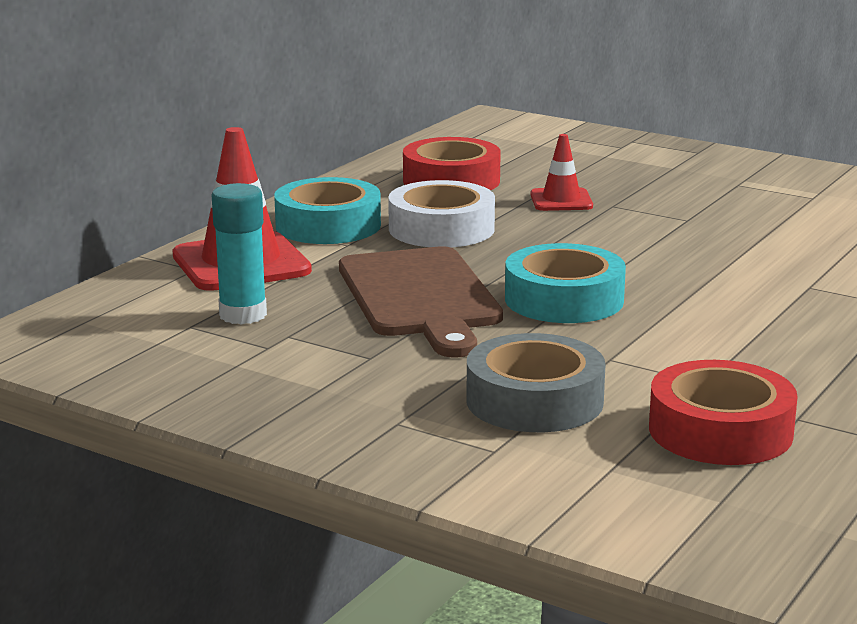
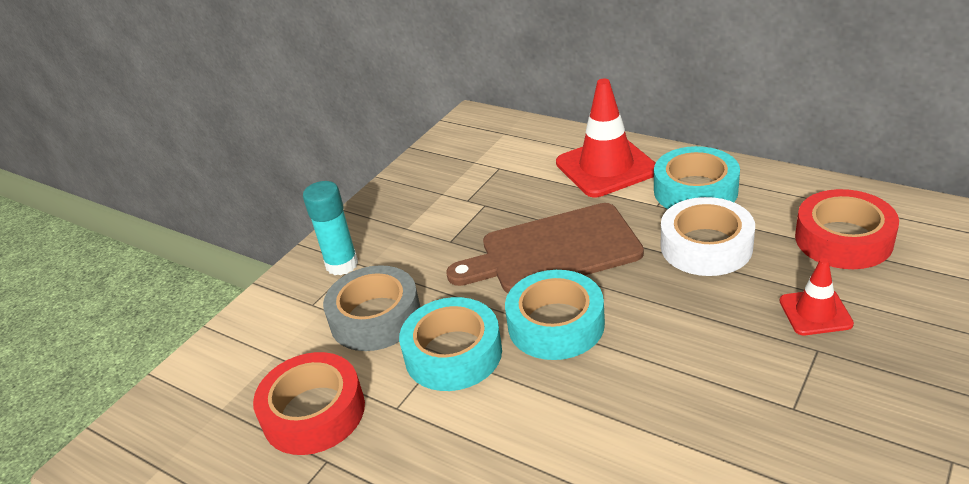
camera: 95 degrees right, 15 degrees up
turquoise glue stick [212,183,267,325] -> turquoise glue stick moved to [303,181,358,275]
none -> turquoise tape [399,297,502,391]

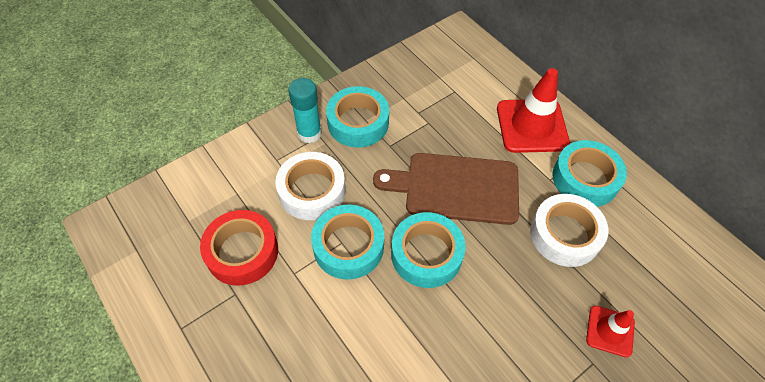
camera: 15 degrees right, 20 degrees up
grey tape [323,265,420,351] -> white tape [275,152,346,220]
red tape [795,189,899,269] -> none
none -> turquoise tape [326,86,389,148]

